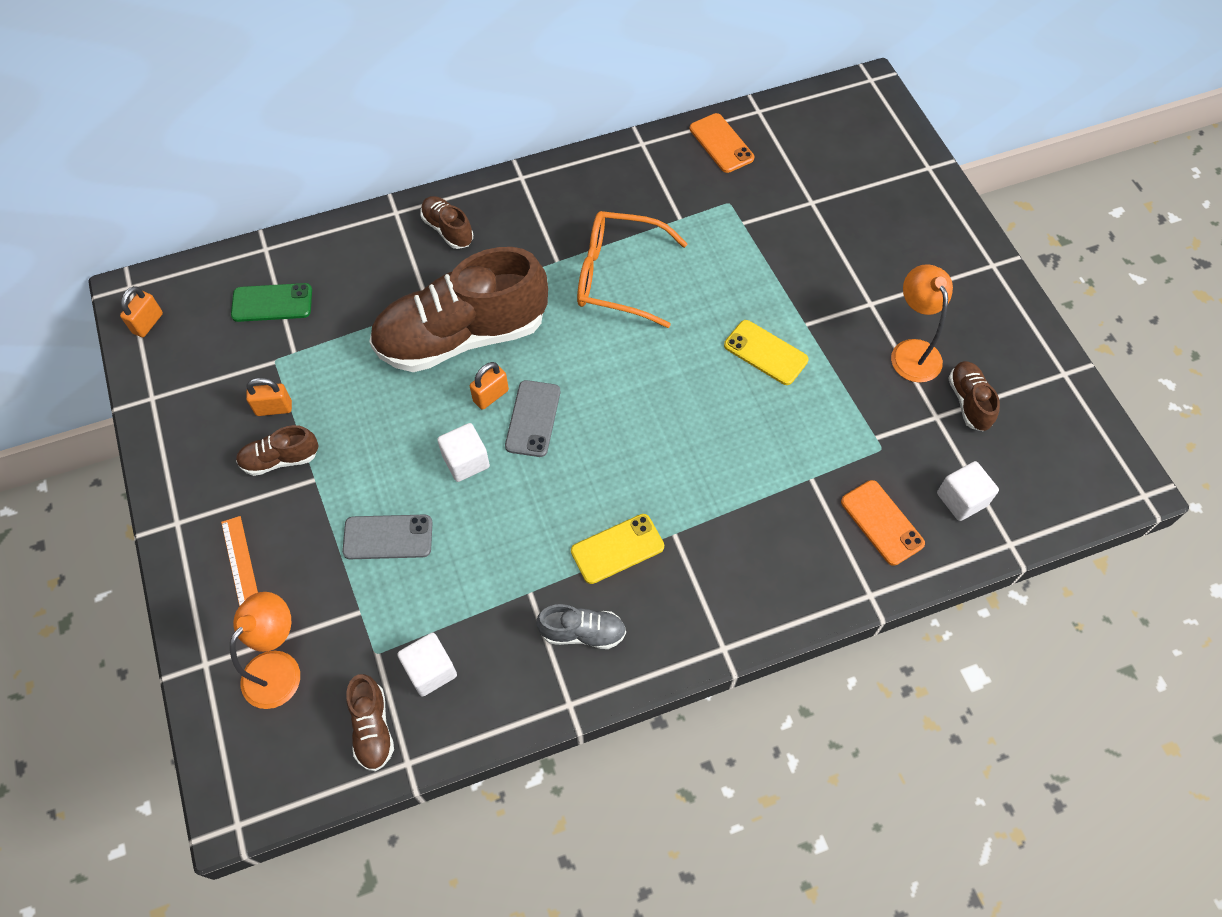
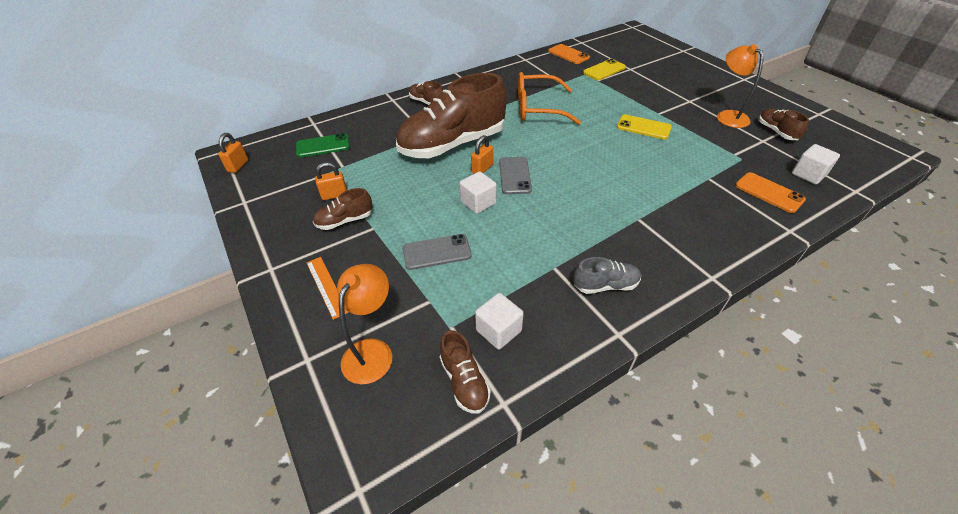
camera: 10 degrees left, 15 degrees down
yellow phone [571,514,664,584] -> yellow phone moved to [583,59,626,80]

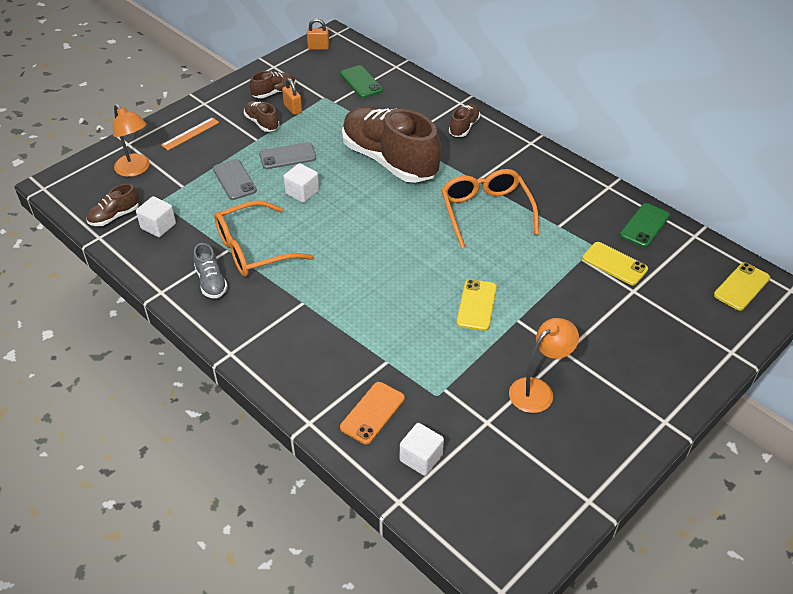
camera: 75 degrees right, 0 degrees up
orange lamp [337,264,392,384] -> orange lamp turned 45 degrees clockwise [113,104,150,177]
orange padlock [471,135,493,174] -> none
grey phone [499,157,532,194] -> grey phone moved to [259,142,316,169]
orange phone [548,44,590,64] -> green phone [620,203,670,247]
brown shoe [759,109,809,140] -> brown shoe moved to [249,71,296,99]
none -> orange glasses [214,200,313,277]
none -> yellow phone [714,262,770,311]

